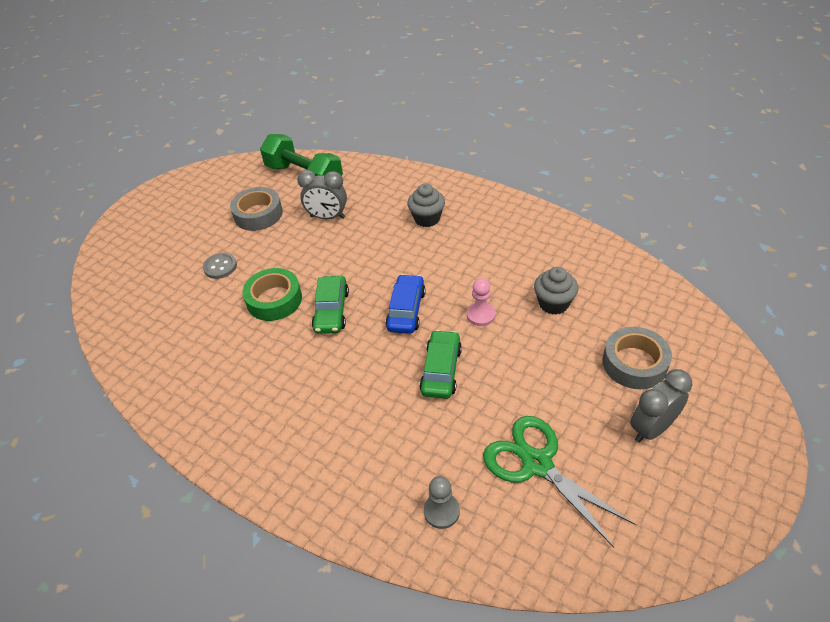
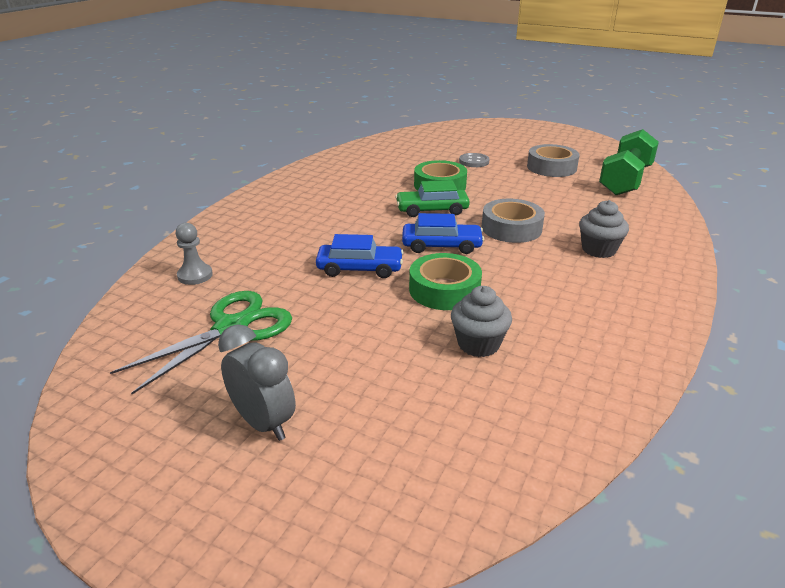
camera: 80 degrees right, 15 degrees down
grey clock [297,170,347,219] -> none
green car [419,330,462,399] -> blue car [316,234,404,278]
pink pawn [467,278,495,326] -> green tape [409,253,482,310]
grey tape [602,327,672,389] -> grey tape moved to [482,199,545,243]

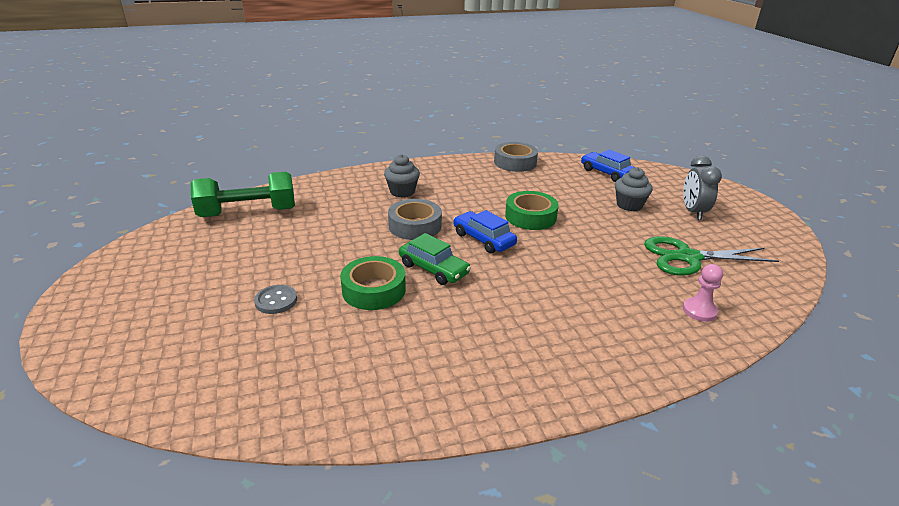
camera: 135 degrees left, 0 degrees up
grey pawn [176,223,213,285] -> pink pawn [683,264,723,322]
blue car [316,234,404,278] -> blue car moved to [581,150,636,182]
grey cupcake [451,286,512,357] -> grey cupcake moved to [615,167,653,211]
grey tape [527,144,580,177] -> grey tape moved to [494,142,538,172]

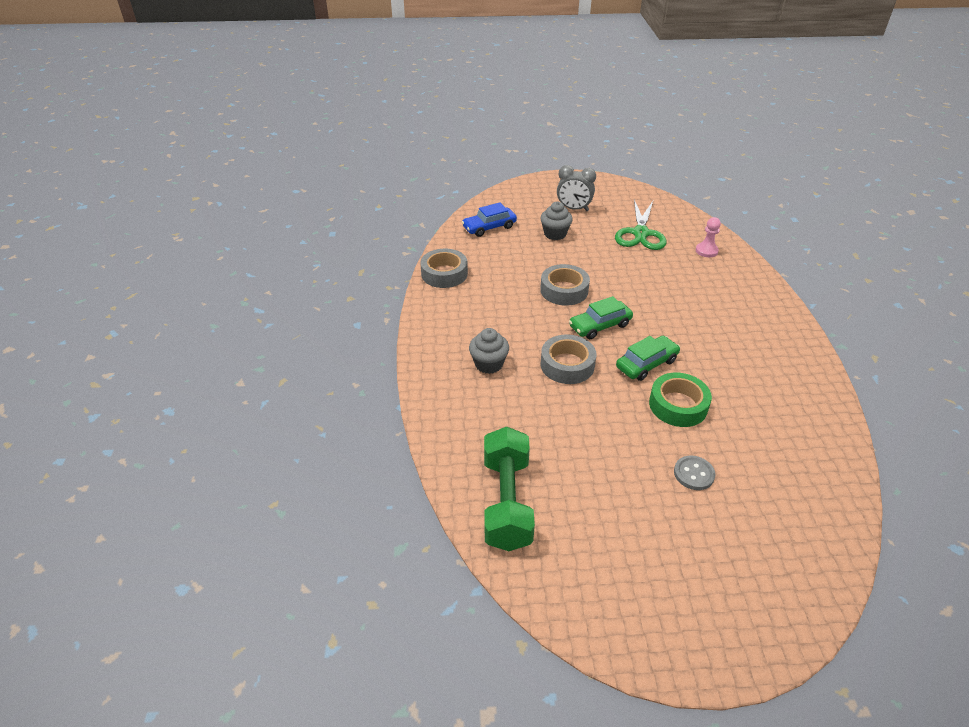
camera: 75 degrees left, 10 degrees up
blue car [453,210,517,253] -> green car [569,296,633,339]
green tape [505,191,559,230] -> grey tape [540,264,590,306]

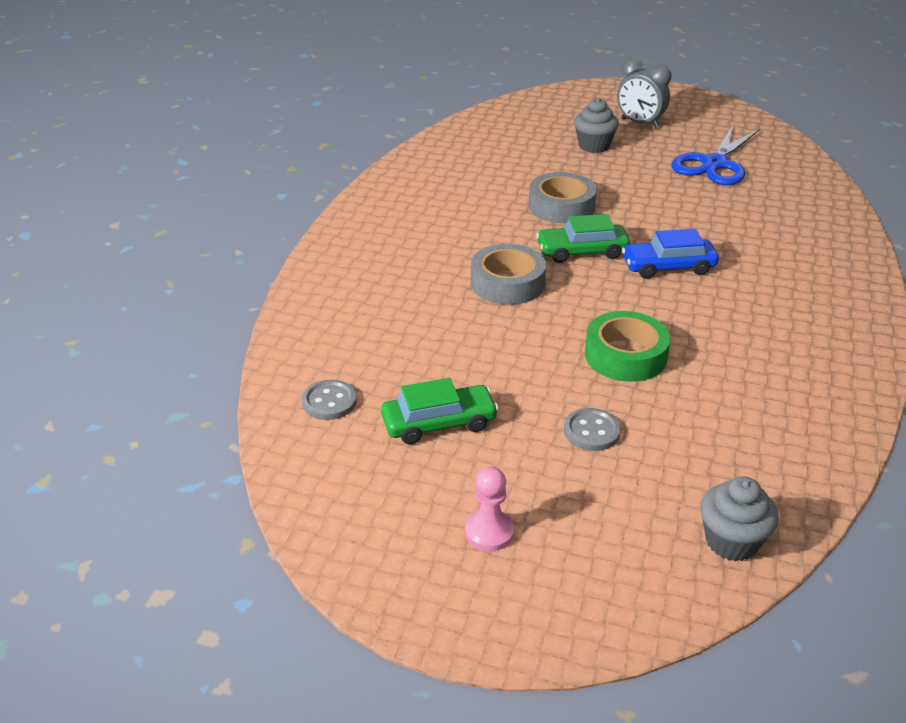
camera: 20 degrees right, 5 degrees down
grey tape [420,249,468,288] -> none
blue car [462,202,517,237] -> blue car moved to [622,229,719,279]
grey cupcake [469,328,509,374] -> grey cupcake moved to [700,476,779,561]
green dumbbell [484,426,535,551] -> grey button [302,380,357,420]
green scissors [615,200,667,250] -> blue scissors [671,125,760,185]
green car [616,336,680,381] -> green car moved to [381,378,499,444]
pink pawn [696,217,721,257] -> pink pawn moved to [465,467,514,551]

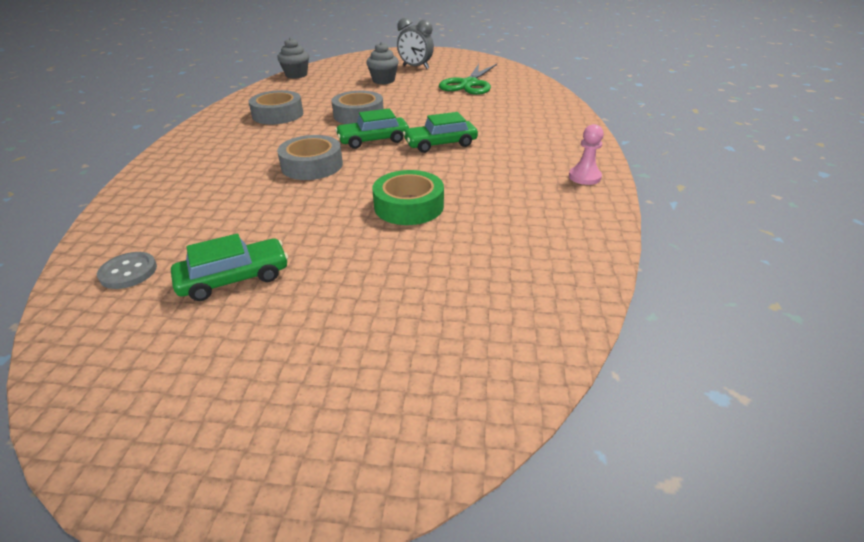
camera: 10 degrees left, 0 degrees up
pink pawn [465,467,514,551] -> pink pawn moved to [569,124,604,185]
grey button [564,408,621,451] -> none
blue car [622,229,719,279] -> green car [403,112,478,153]
blue scissors [671,125,760,185] -> green scissors [439,64,497,95]
grey cupcake [700,476,779,561] -> grey cupcake moved to [277,37,309,79]
none -> grey tape [249,90,303,124]

